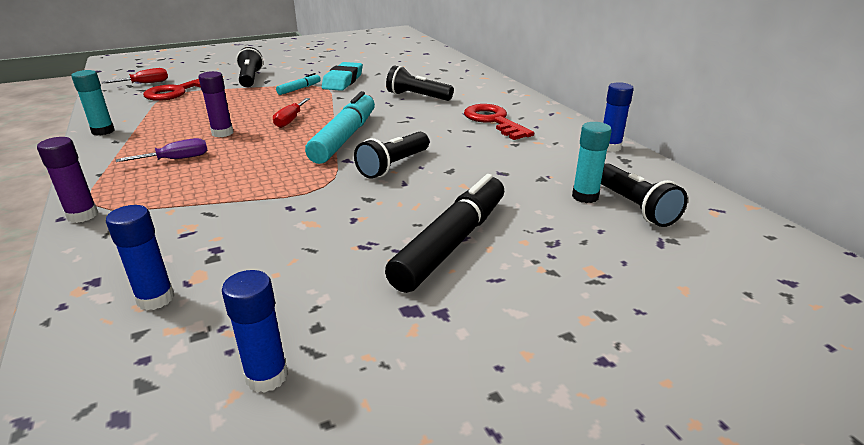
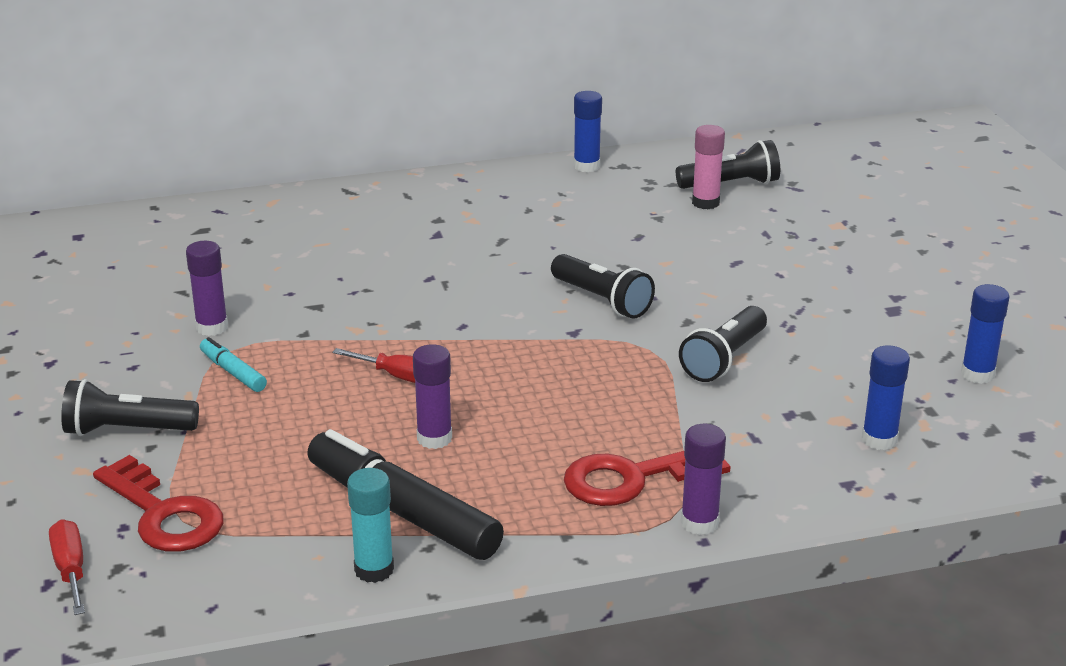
camera: 80 degrees left, 0 degrees up
purple screwdriver [116,138,208,162] -> none
turquoise marker [305,91,375,164] -> none
turquoise eraser [322,62,363,91] -> purple glue stick [186,241,228,336]
black marker [385,174,504,293] -> black marker moved to [307,429,504,560]
black flashlight [386,65,454,101] -> black flashlight moved to [679,306,767,382]
red key [464,104,534,140] -> red key moved to [564,451,731,506]
turquoise glue stick [572,122,612,203] -> pink glue stick [692,125,725,209]

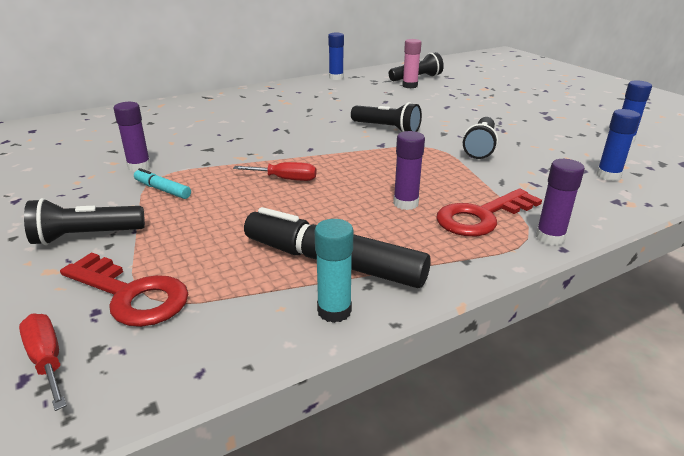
camera: 15 degrees left, 0 degrees up
purple glue stick [413,344,452,449] -> purple glue stick moved to [393,131,425,210]

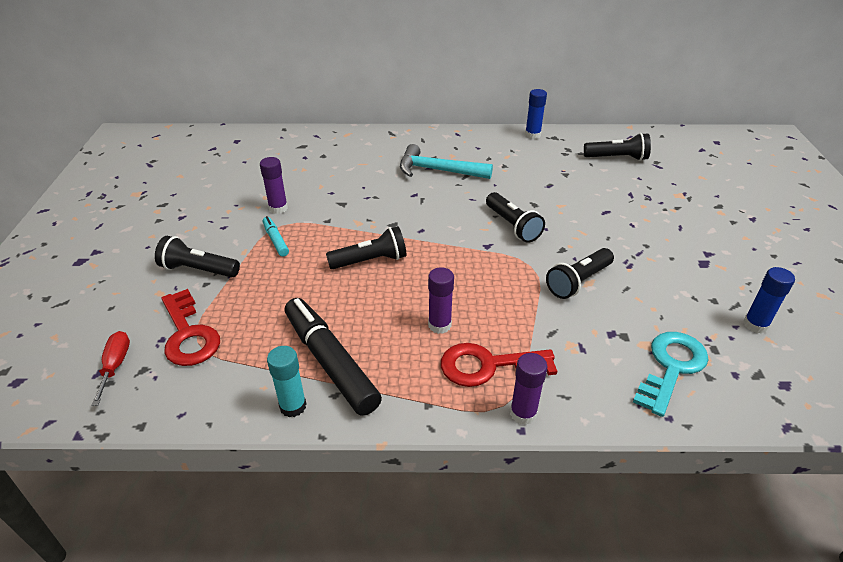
camera: 30 degrees right, 10 degrees up
red screwdriver [233,162,316,181] -> black flashlight [326,226,407,269]
pink glue stick [402,39,422,88] -> none
blue glue stick [596,109,641,181] -> turquoise key [633,332,709,417]
none -> turquoise hammer [400,144,493,179]

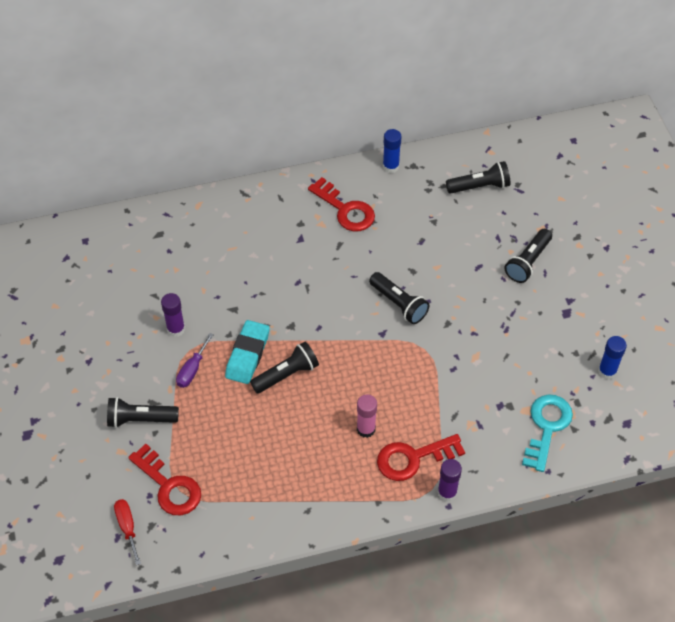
camera: 15 degrees left, 15 degrees up
turquoise marker [263,216,289,257] -> purple screwdriver [176,333,214,388]
turquoise glue stick [267,346,306,417] -> none
black marker [285,298,382,416] -> none
turquoise hammer [400,144,493,179] -> none
purple glue stick [428,267,454,334] -> pink glue stick [357,394,377,438]
black flashlight [546,248,614,299] -> black flashlight moved to [504,229,552,283]
none -> turquoise eraser [225,320,270,384]
none -> red key [308,177,375,231]

